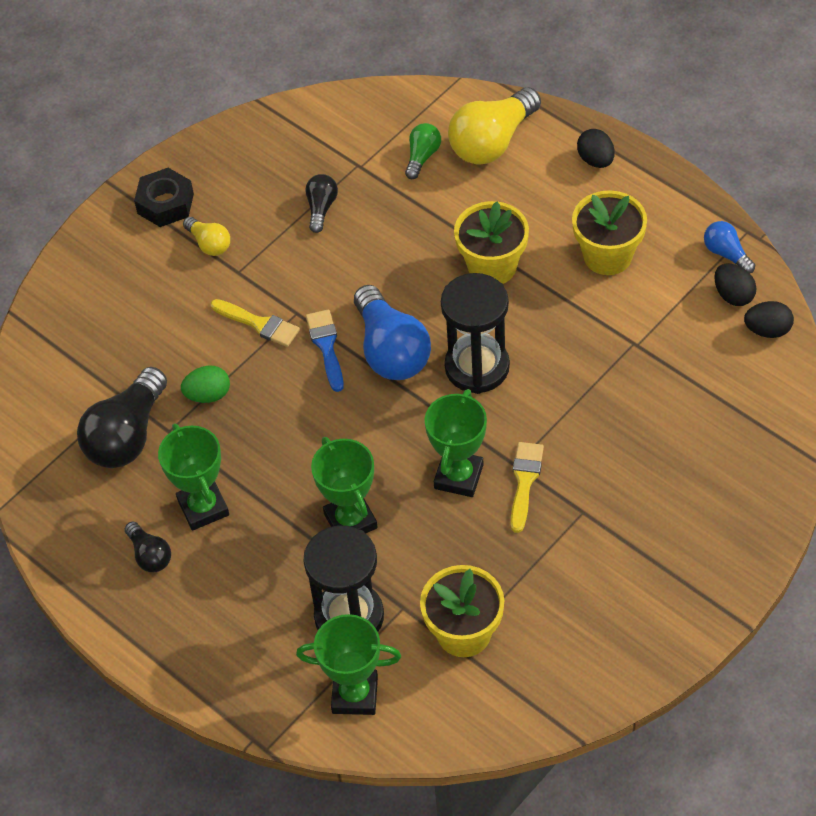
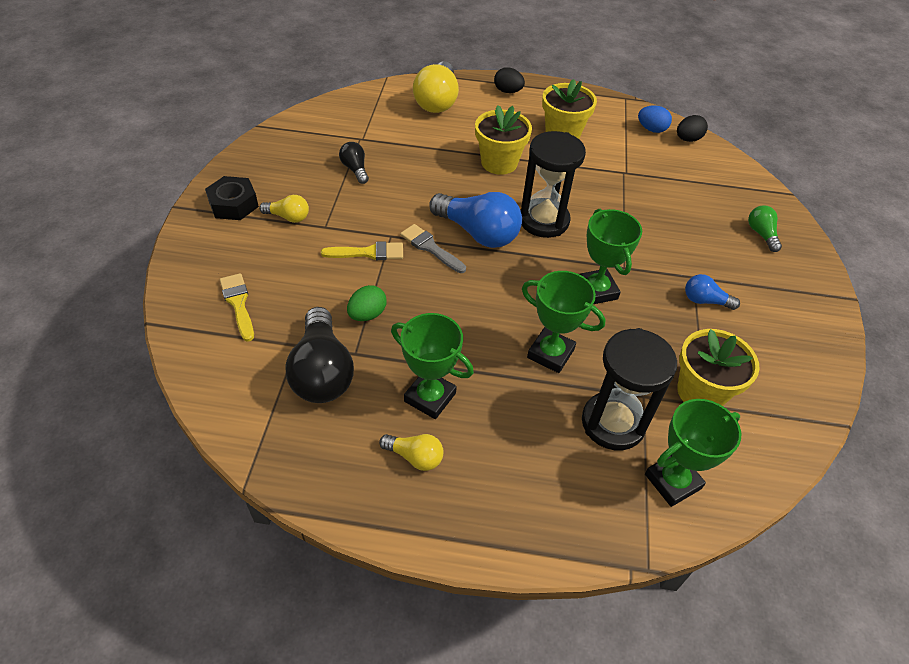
camera: 40 degrees left, 5 degrees down
black light bulb [125,521,171,572] -> yellow light bulb [379,434,443,471]
blue brush [306,310,344,392] -> grey brush [400,224,466,273]
green light bulb [405,123,441,179] -> green light bulb moved to [748,205,782,252]
yellow brush [511,442,544,533] -> yellow brush moved to [220,273,254,342]
blue light bulb [704,221,755,273] -> blue light bulb moved to [685,274,740,310]
black egg [714,264,757,306] -> blue egg [638,105,672,133]

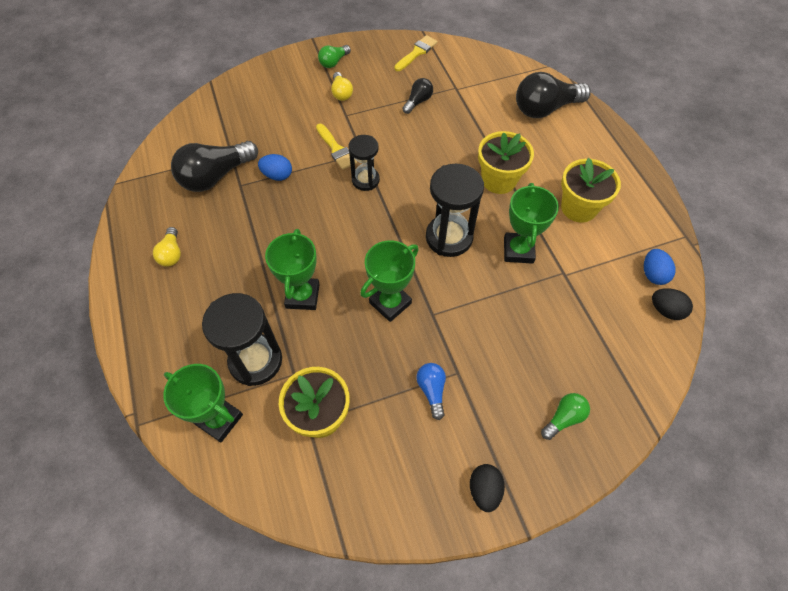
camera: 65 degrees right, 10 degrees up
black nut [205,176,259,220] -> green light bulb [318,45,351,68]
yellow brush [220,273,254,342] -> yellow brush moved to [394,35,438,71]
green egg [347,285,387,321] -> blue egg [258,154,292,181]
green trophy [391,313,474,419] -> green trophy moved to [504,183,559,264]
grey brush [400,224,466,273] -> black hourglass [348,135,380,191]
yellow light bulb [413,61,459,113] -> black light bulb [516,72,591,118]
blue light bulb [429,192,522,248] -> none
black egg [494,67,525,93] -> black egg moved to [470,464,505,512]

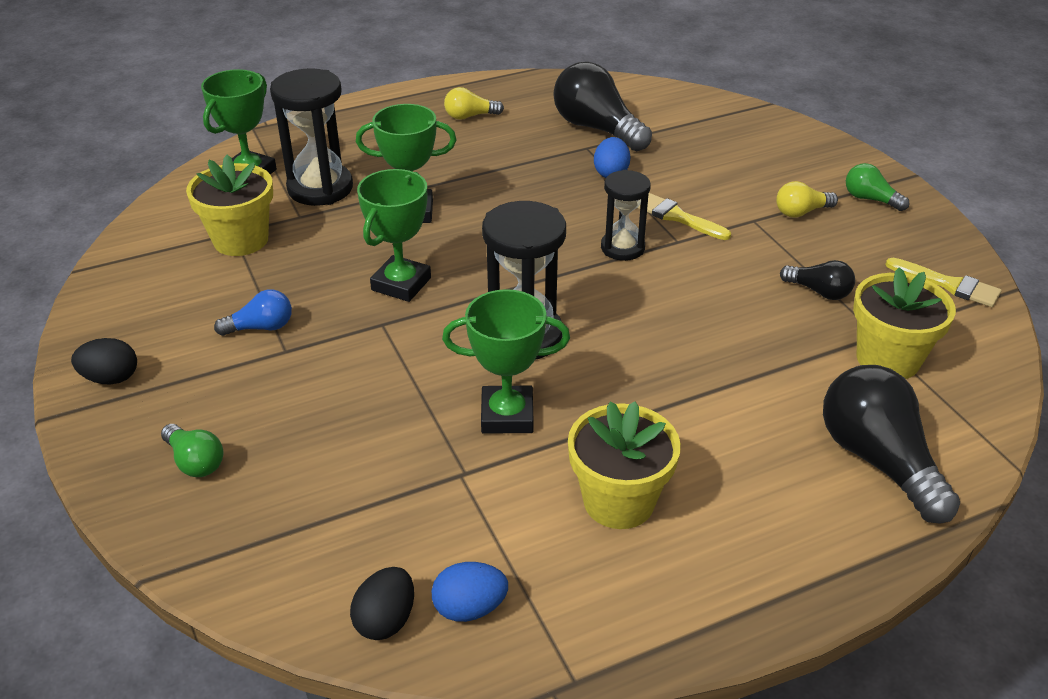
camera: 85 degrees right, 20 degrees down
yellow brush [316,124,357,170] -> yellow brush turned 75 degrees clockwise [637,193,731,240]
green trophy [360,240,419,322] -> green trophy turned 75 degrees clockwise [357,169,431,302]
yellow flower pot [478,131,534,194] -> yellow flower pot moved to [853,267,956,379]

